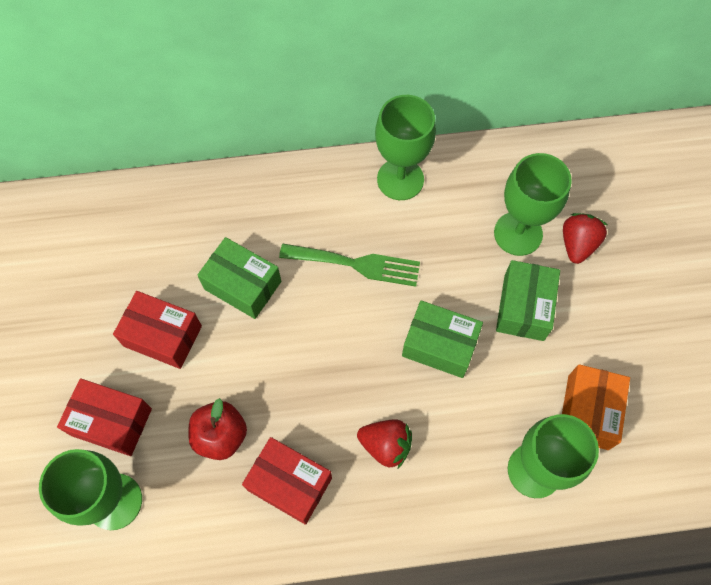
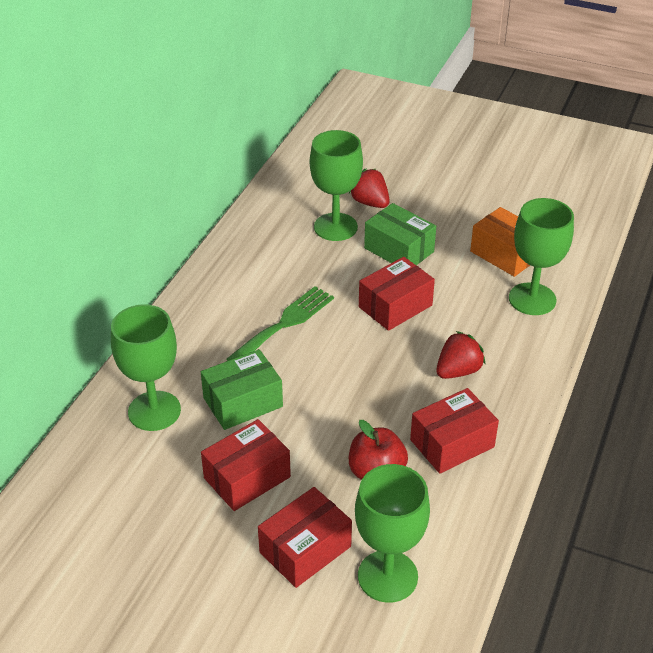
camera: 60 degrees left, 25 degrees down
green goblet [375,95,436,200] -> green goblet moved to [111,304,181,431]
green box [402,300,483,378] -> red box [359,257,435,331]

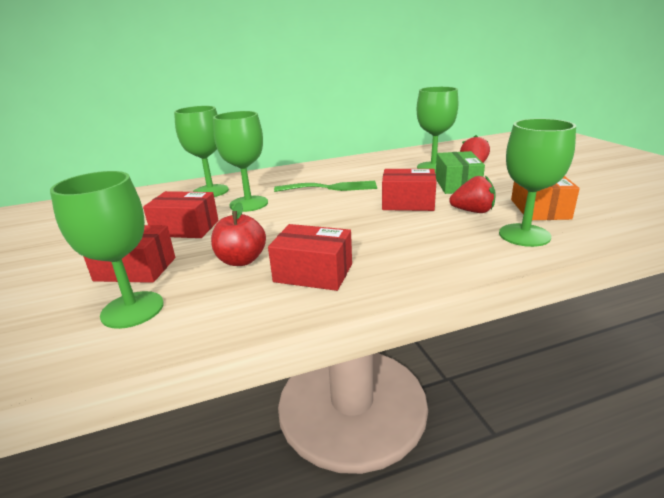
camera: 50 degrees right, 15 degrees down
green box [201,349,283,430] -> green goblet [213,111,268,212]
red strawberry [436,331,485,379] -> red strawberry moved to [449,175,496,213]

